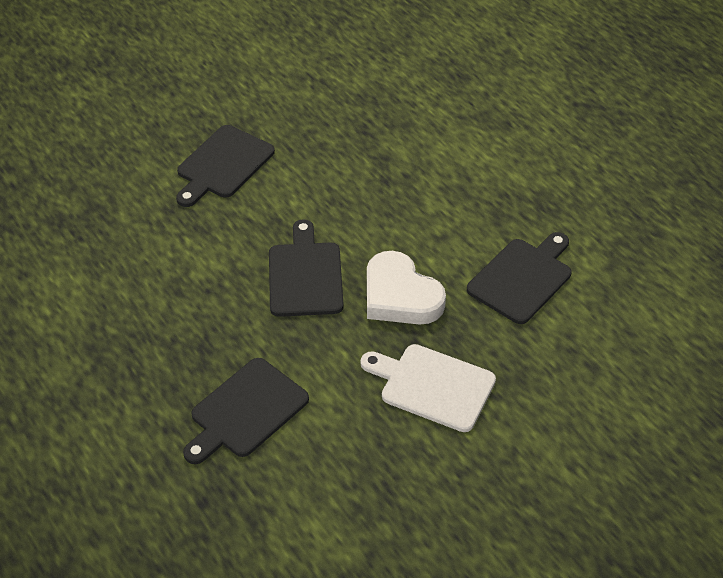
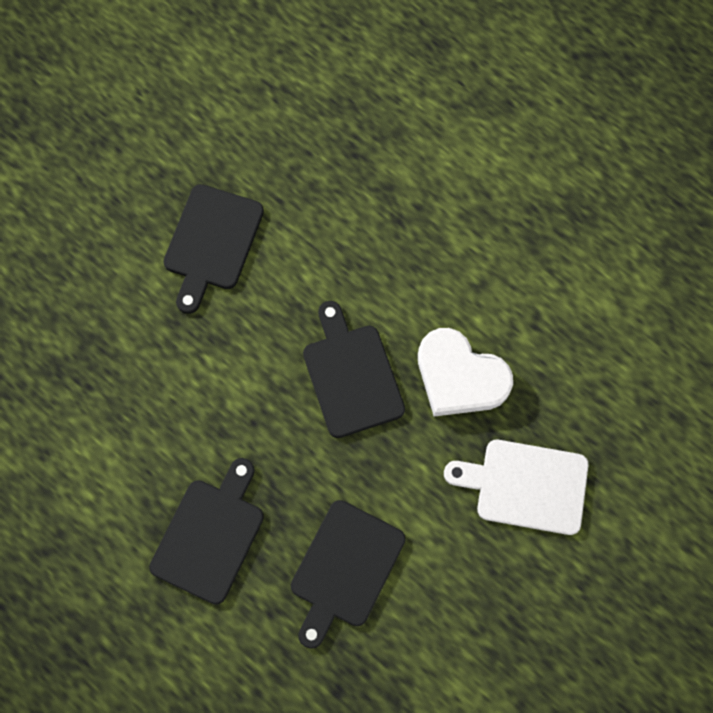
camera: 15 degrees left, 25 degrees up
black cutting board [467,232,571,324] -> black cutting board moved to [149,458,264,605]

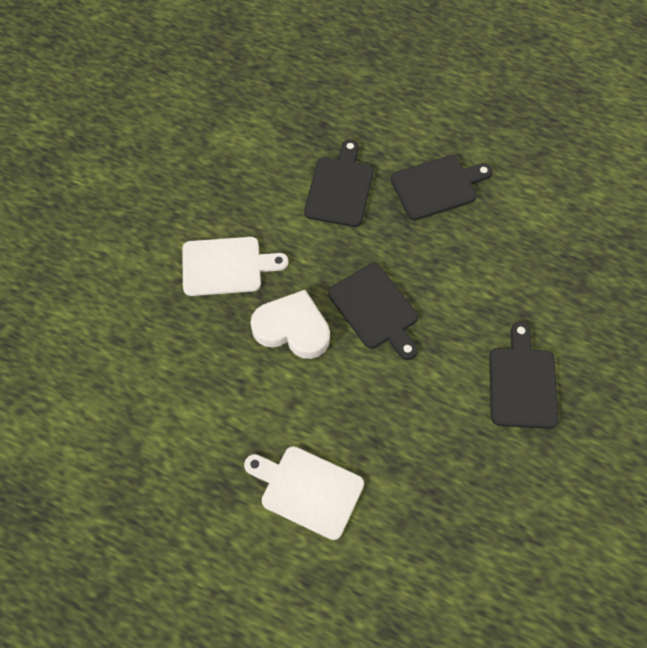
camera: 165 degrees right, 10 degrees down
black cutting board [149,458,264,605] -> black cutting board turned 120 degrees counterclockwise [391,155,493,220]
none -> white cutting board [244,446,364,540]

